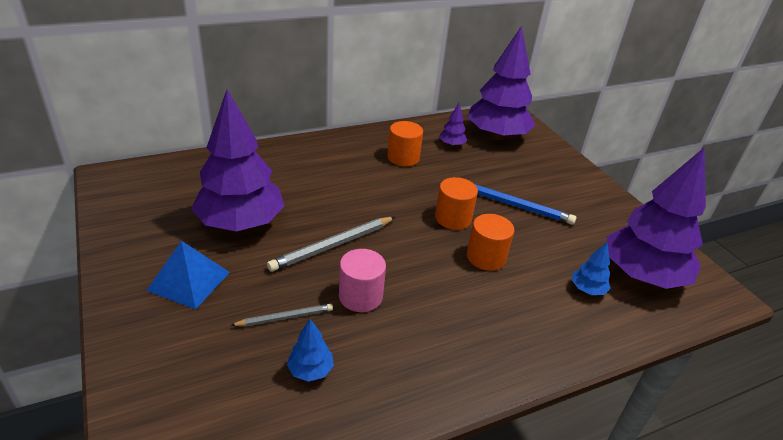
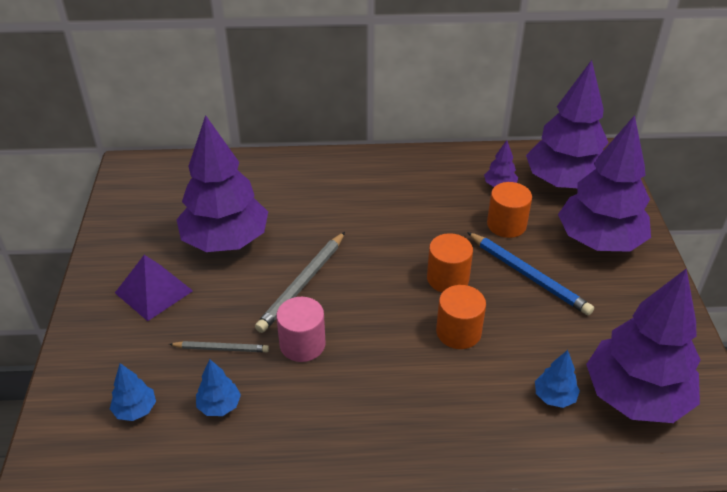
camera: 25 degrees right, 5 degrees up
blue pyramid [146,241,230,310] -> purple pyramid [115,255,193,321]
grey pencil [267,217,395,272] -> grey pencil turned 45 degrees counterclockwise [255,232,345,333]
orange cylinder [387,121,423,166] -> orange cylinder moved to [487,182,532,238]
none -> blue tree [110,363,156,421]
none -> purple tree [558,115,651,252]

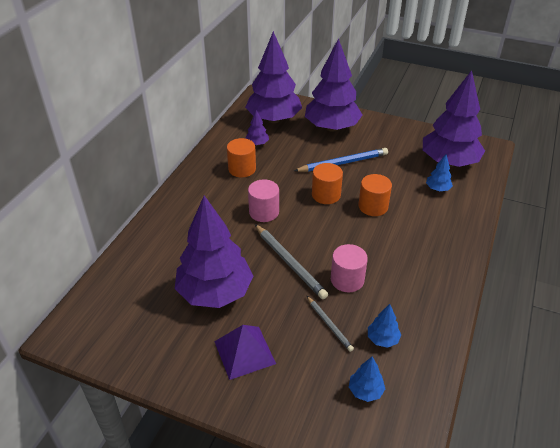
camera: 65 degrees left, 0 degrees up
grey pencil [169,341,269,352] -> grey pencil turned 120 degrees clockwise [307,296,354,352]
orange cylinder [487,182,532,238] -> orange cylinder moved to [227,138,256,177]
none -> pink cylinder [248,179,279,222]

